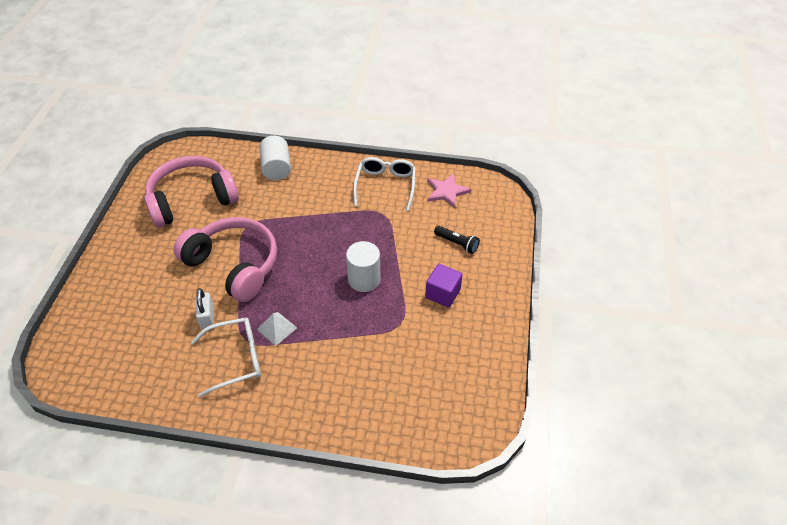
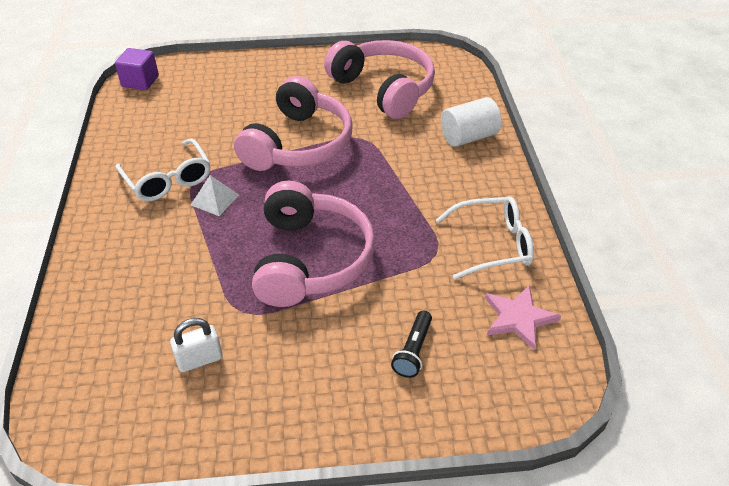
camera: 75 degrees right, 5 degrees down
white padlock [196,288,214,330] -> white padlock moved to [170,318,223,372]
white cylinder [346,241,381,292] -> pink headphones [252,181,375,307]
purple cube [425,264,463,308] -> purple cube moved to [115,48,159,90]

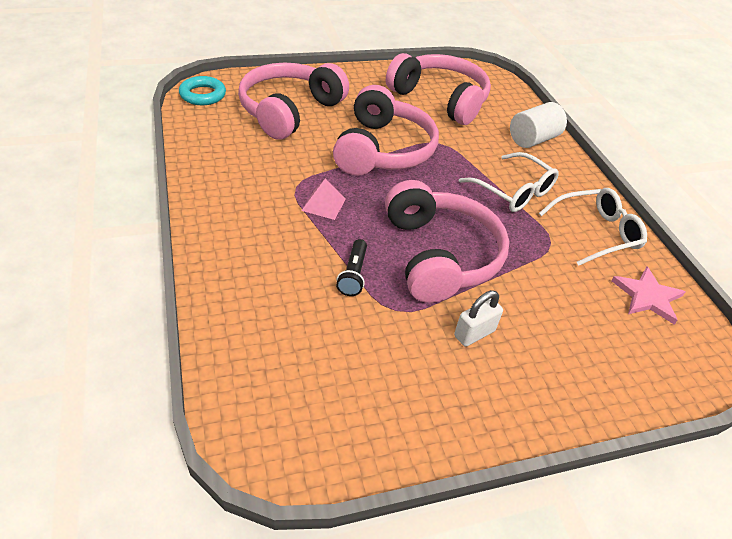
camera: 15 degrees left, 0 degrees up
purple cube [115,48,159,90] -> turquoise ring [179,76,226,105]
white glasses [116,138,210,201] -> white glasses moved to [459,152,559,212]
white padlock [170,318,223,372] -> white padlock moved to [454,290,503,347]
white pyramid [191,175,239,216] -> pink pyramid [301,179,346,220]
black flashlight [391,311,432,378] -> black flashlight moved to [336,239,367,296]
none -> pink headphones [238,63,349,140]

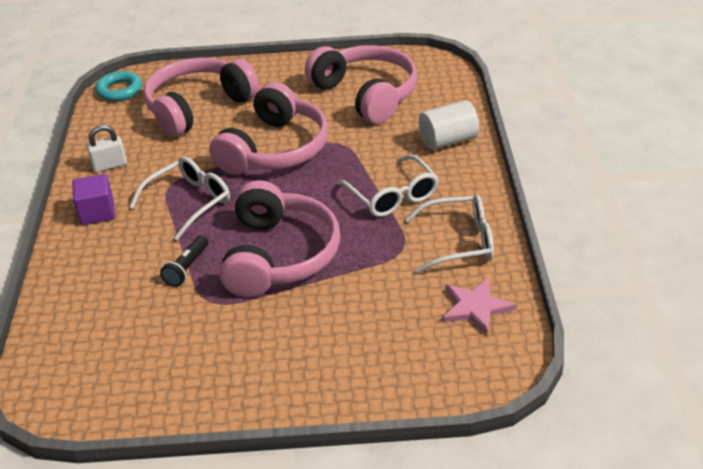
camera: 20 degrees right, 5 degrees down
pink pyramid [301,179,346,220] -> white glasses [129,157,230,240]
white padlock [454,290,503,347] -> white padlock moved to [87,125,127,172]
none -> purple cube [72,174,115,225]

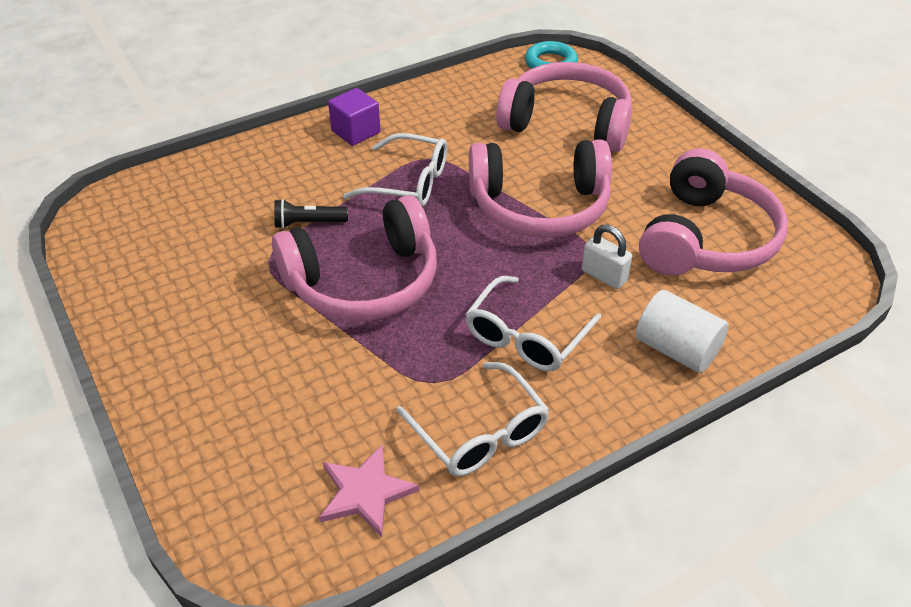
camera: 60 degrees right, 5 degrees up
white padlock [87,125,127,172] -> white padlock moved to [582,224,632,289]

